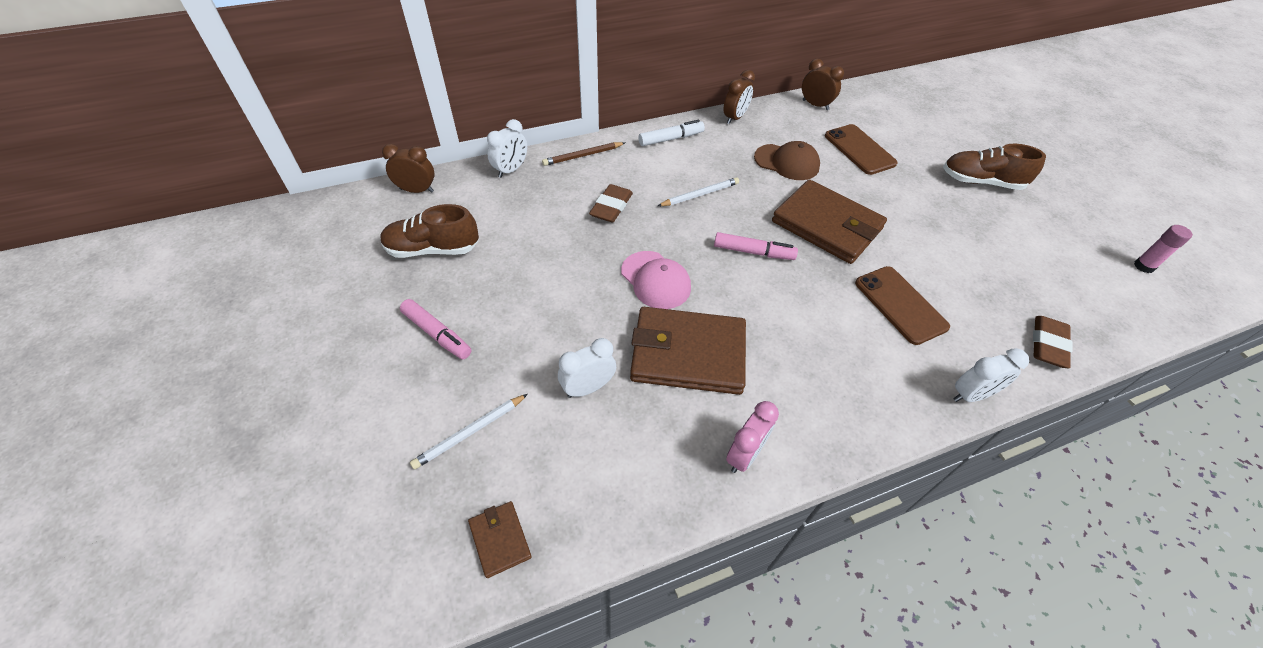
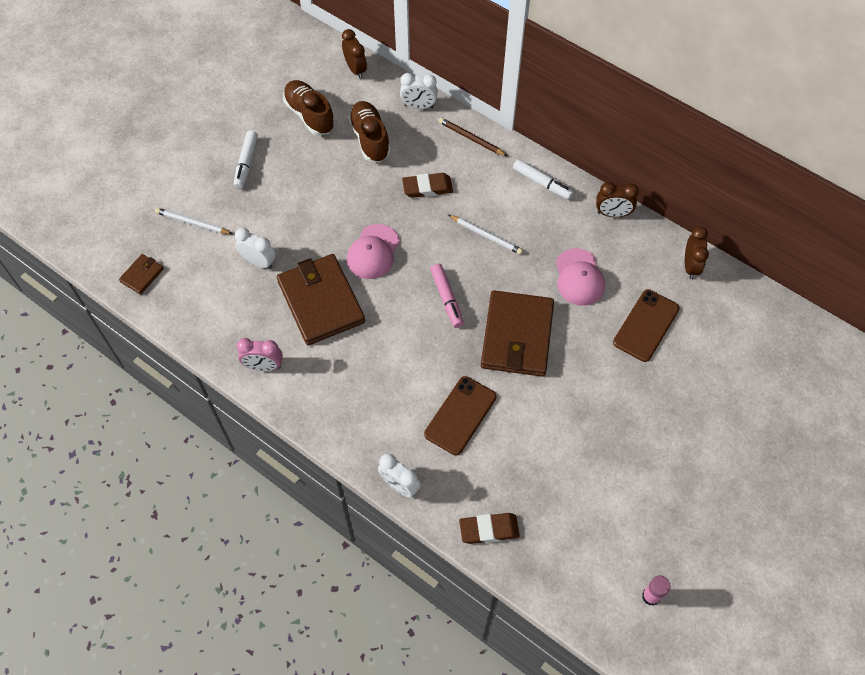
camera: 60 degrees right, 10 degrees up
pink marker [400,299,471,359] -> white marker [233,131,258,189]
brown cap [754,141,820,180] -> pink cap [556,248,605,306]
brown shoe [943,144,1046,190] -> brown shoe moved to [348,101,391,162]

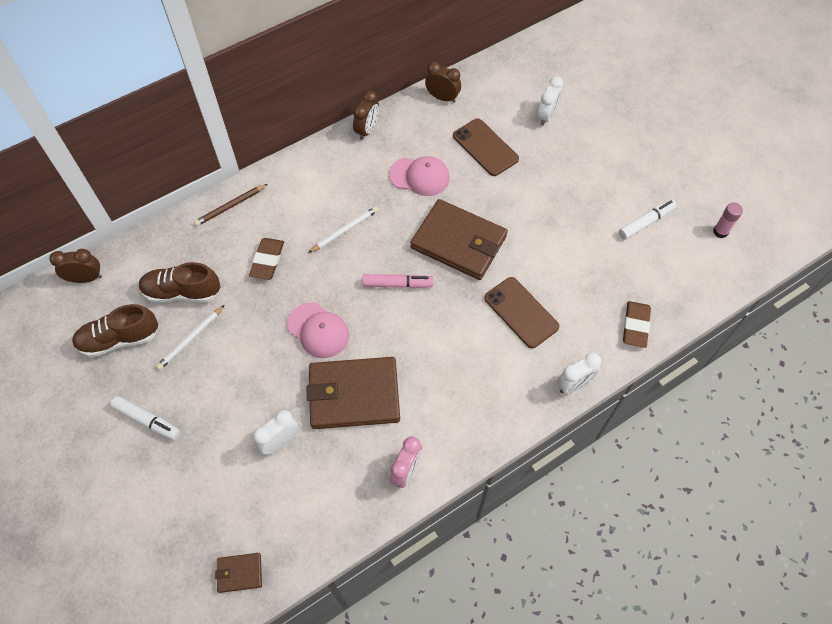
camera: 70 degrees left, 0 degrees up
brown wallet [119,254,164,295] -> brown wallet turned 60 degrees counterclockwise [215,553,262,593]
white pencil [155,208,233,234] -> white pencil moved to [156,305,225,370]
white clock [400,73,438,109] -> white clock moved to [537,76,563,126]
white marker [513,159,574,200] -> white marker moved to [619,199,677,240]

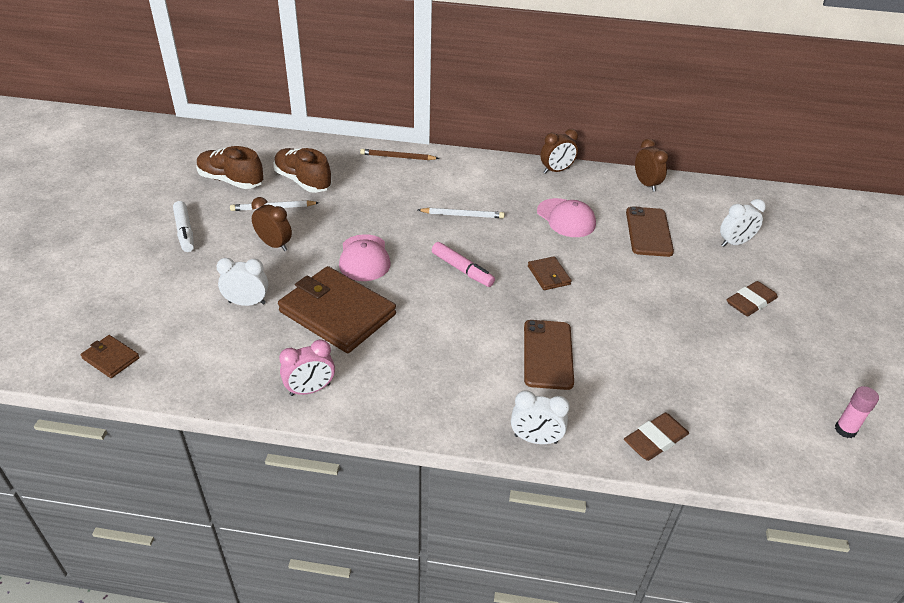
camera: 40 degrees right, 20 degrees down
brown clock [49,249,102,283] -> brown clock moved to [251,197,292,251]
brown eraser [249,238,284,280] -> brown eraser moved to [726,281,778,316]
brown wallet [410,199,508,280] -> brown wallet [528,256,571,290], size x0.45
white marker [619,199,677,240] -> none

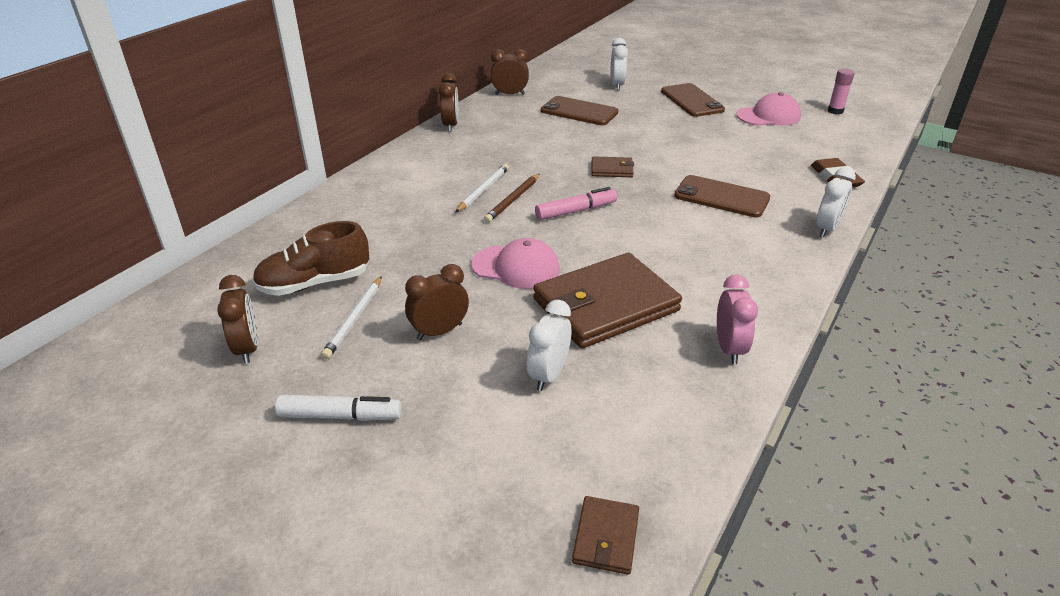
camera: 65 degrees left, 5 degrees down
brown wallet [81,335,140,378] -> brown wallet turned 45 degrees counterclockwise [572,496,639,575]
brown shoe [196,146,263,189] -> brown clock [217,275,258,364]
brown pencil [360,149,439,160] -> brown pencil moved to [484,174,540,223]
pink cap [537,198,596,237] -> pink cap moved to [736,92,801,126]
brown eraser [726,281,778,316] -> brown phone [661,83,725,117]

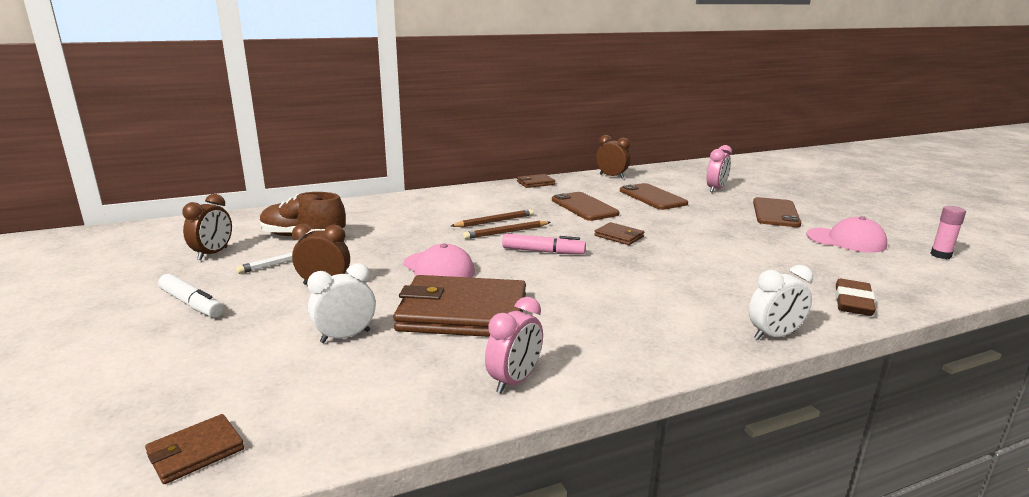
camera: 35 degrees right, 15 degrees down
brown clock [439,73,459,132] -> brown wallet [517,174,555,188]
white pencil [456,164,509,212] -> brown pencil [451,209,534,227]
white clock [611,38,628,91] -> pink clock [707,145,732,193]
brown phone [674,175,770,218] -> brown phone moved to [552,192,619,221]

